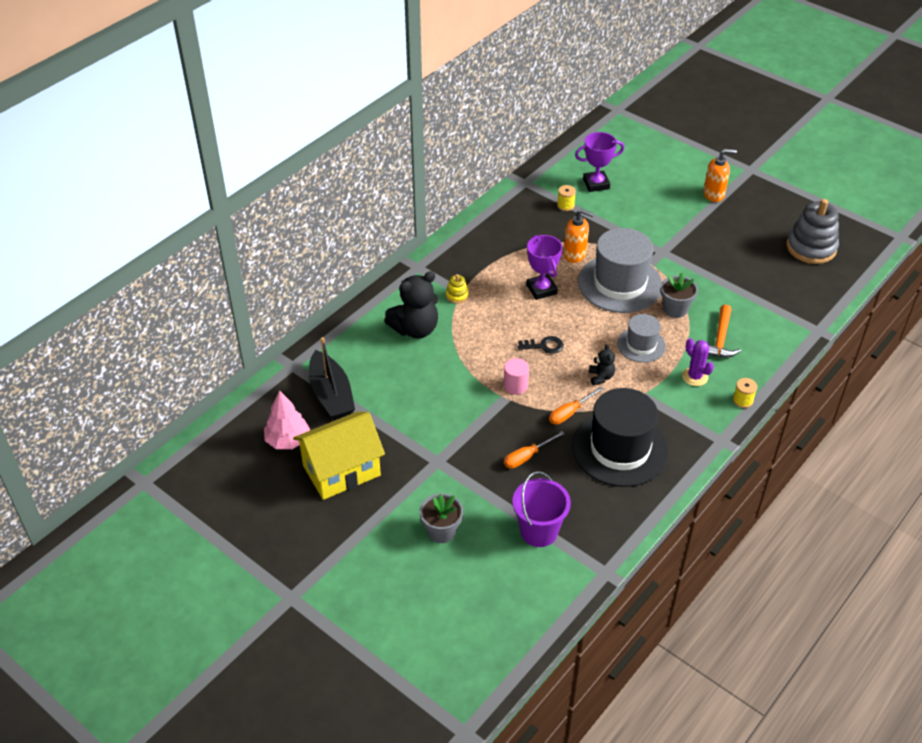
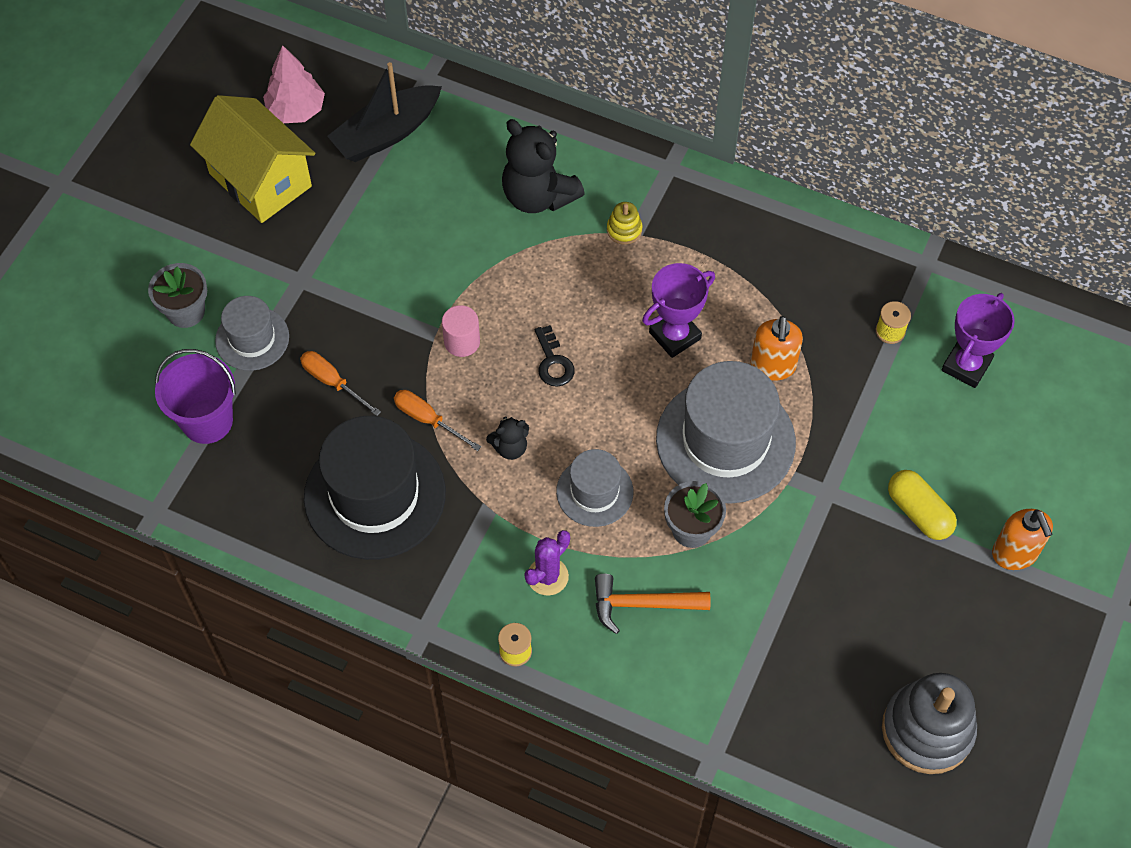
camera: 75 degrees right, 15 degrees up
purple trophy [575,132,624,192] -> purple trophy turned 60 degrees clockwise [941,293,1015,388]
none -> grey hat [215,296,289,371]
none -> yellow capsule [888,470,957,540]

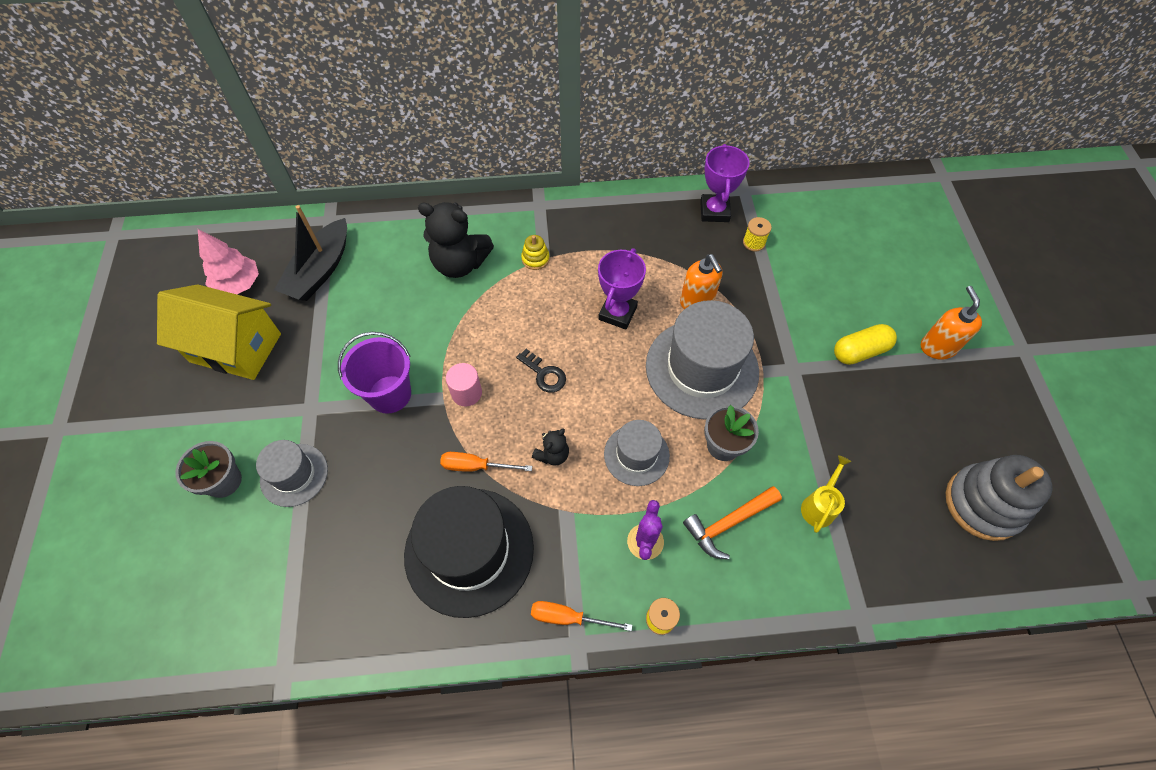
camera: 30 degrees left, 0 degrees up
purple bucket [155,349,236,444] -> purple bucket moved to [338,332,411,413]
orange screwdriver [300,351,381,416] -> orange screwdriver moved to [531,601,632,631]
yellow capsule [888,470,957,540] -> yellow capsule turned 45 degrees counterclockwise [834,324,897,365]
purple trophy [941,293,1015,388] -> purple trophy moved to [700,144,749,222]
orange soap dispenser [992,509,1053,570] -> orange soap dispenser turned 135 degrees counterclockwise [921,286,982,359]
none -> yellow watering can [801,455,851,533]

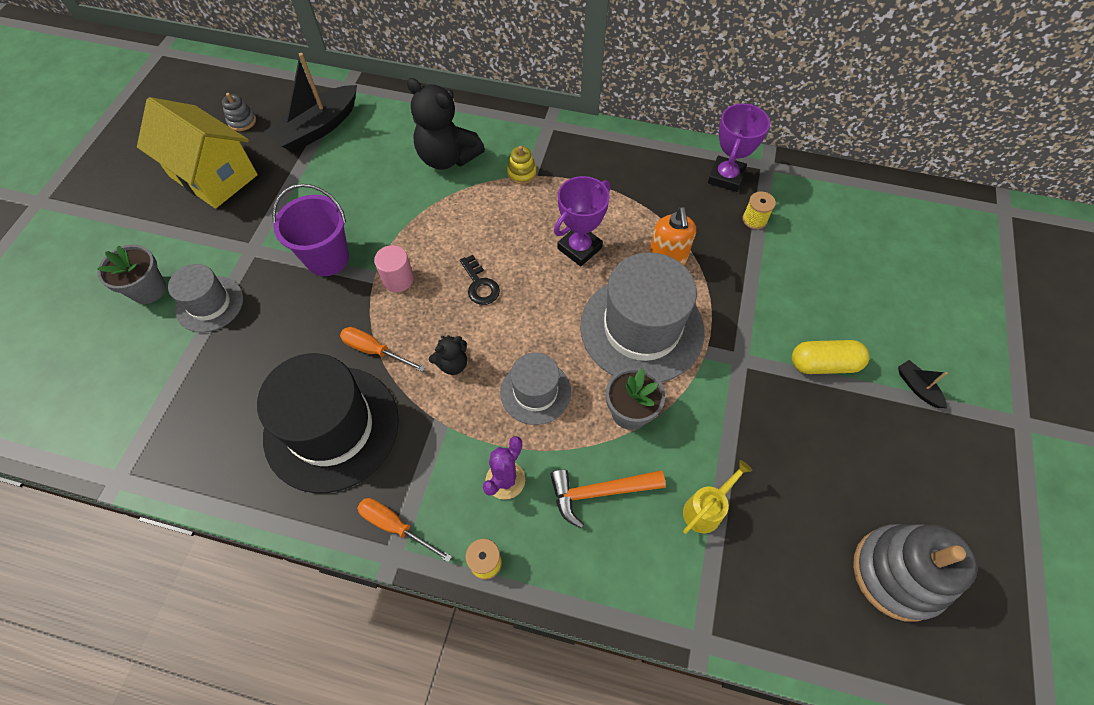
camera: 20 degrees right, 0 degrees up
pink tree [198,229,259,294] -> grey stacking toy [222,93,256,131]
orange soap dispenser [921,286,982,359] -> black boat [898,360,948,408]

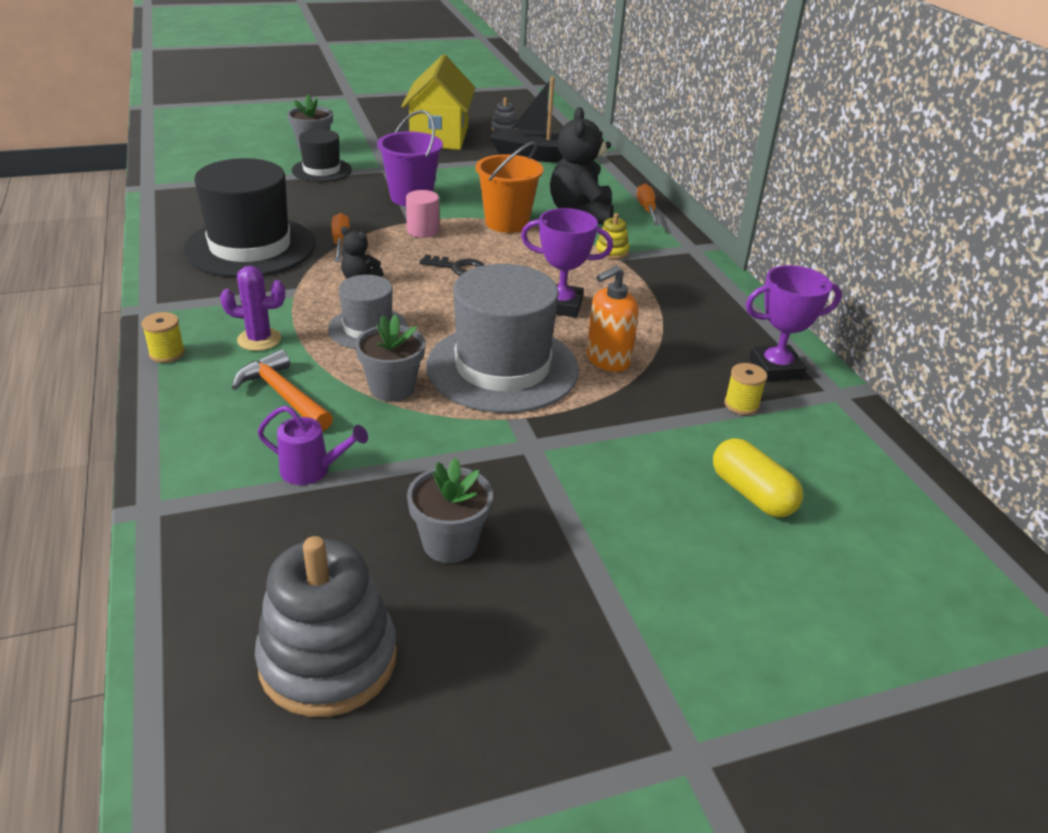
camera: 55 degrees right, 25 degrees down
grey hat [168,264,243,333] -> black hat [292,129,352,182]
orange screwdriver [357,498,452,562] -> orange screwdriver moved to [637,184,660,226]
black key [460,255,500,305] -> black key turned 105 degrees counterclockwise [420,255,484,276]
yellow watering can [683,460,752,534] -> purple watering can [258,406,368,485]
yellow capsule [792,340,869,374] -> yellow capsule moved to [713,438,803,517]
black boat [898,360,948,408] -> none
none -> grey flower pot [407,458,493,563]
none -> orange bucket [475,141,543,233]

